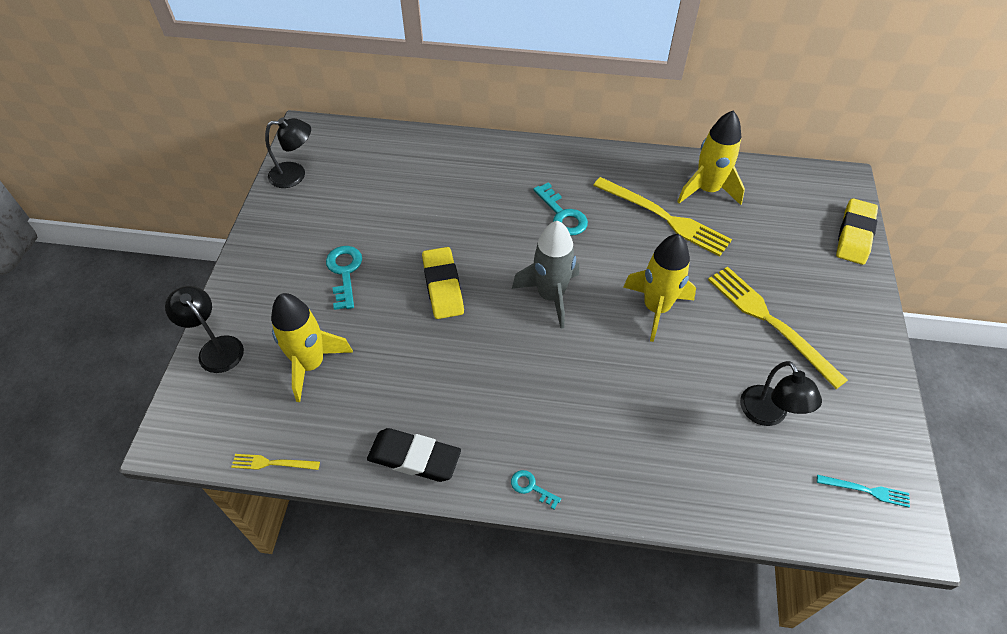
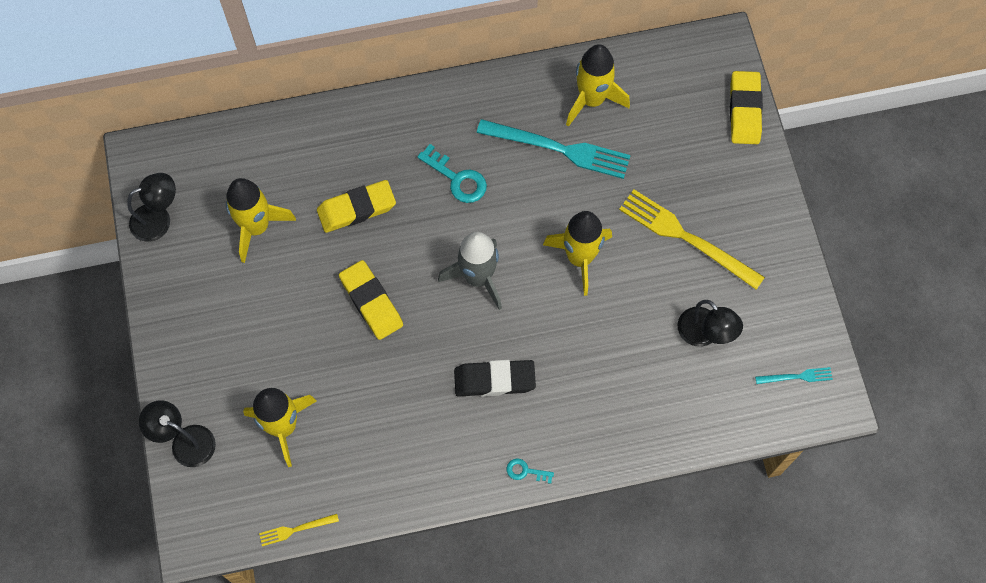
camera: 20 degrees left, 15 degrees up
turquoise key [326,246,362,310] -> none
black eraser [367,428,461,482] -> black eraser moved to [454,360,536,396]
yellow fork [593,177,732,257] -> turquoise fork [477,119,631,179]
none -> yellow rocket [226,178,296,263]
none -> yellow eraser [317,180,396,233]

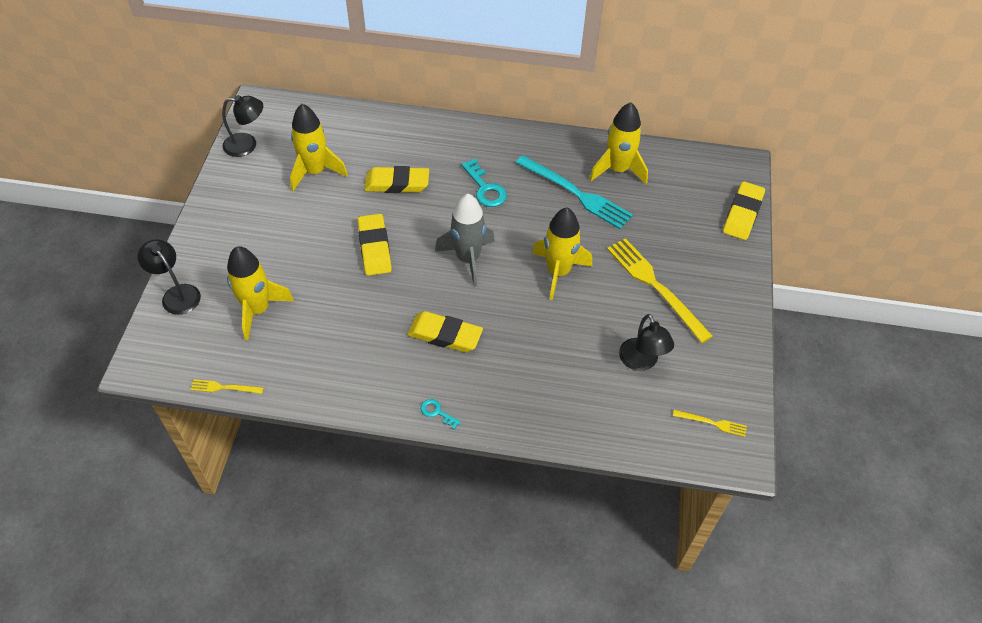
camera: 20 degrees right, 15 degrees down
black eraser [454,360,536,396] -> yellow eraser [407,311,483,352]
turquoise fork [755,367,833,384] -> yellow fork [673,410,747,437]

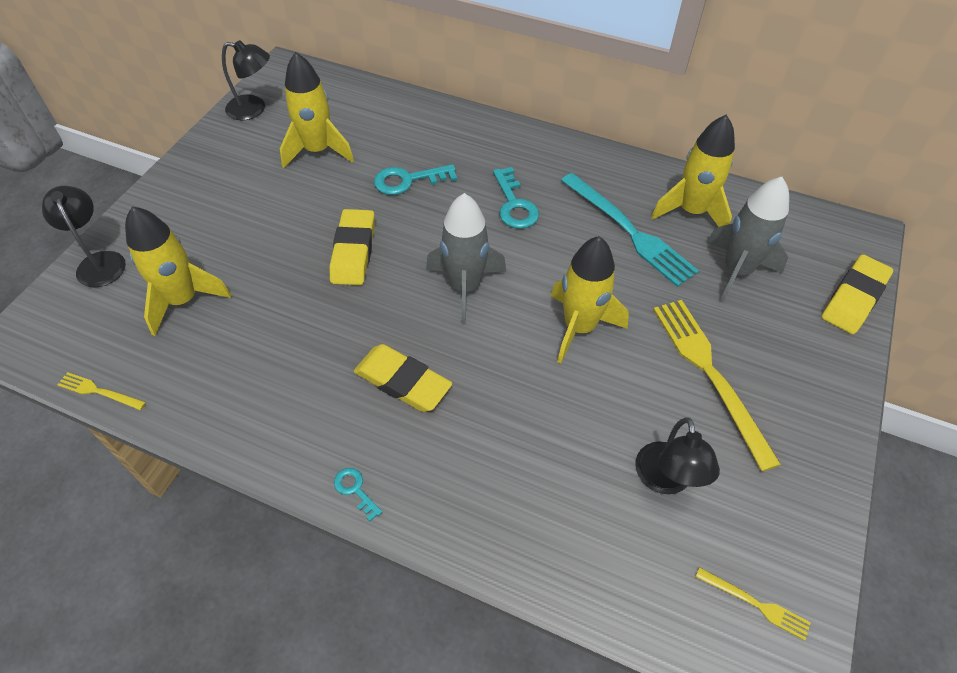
camera: 15 degrees right, 0 degrees up
yellow eraser [364,166,429,193] -> turquoise key [374,164,457,195]
none -> grey rocket [706,177,789,303]

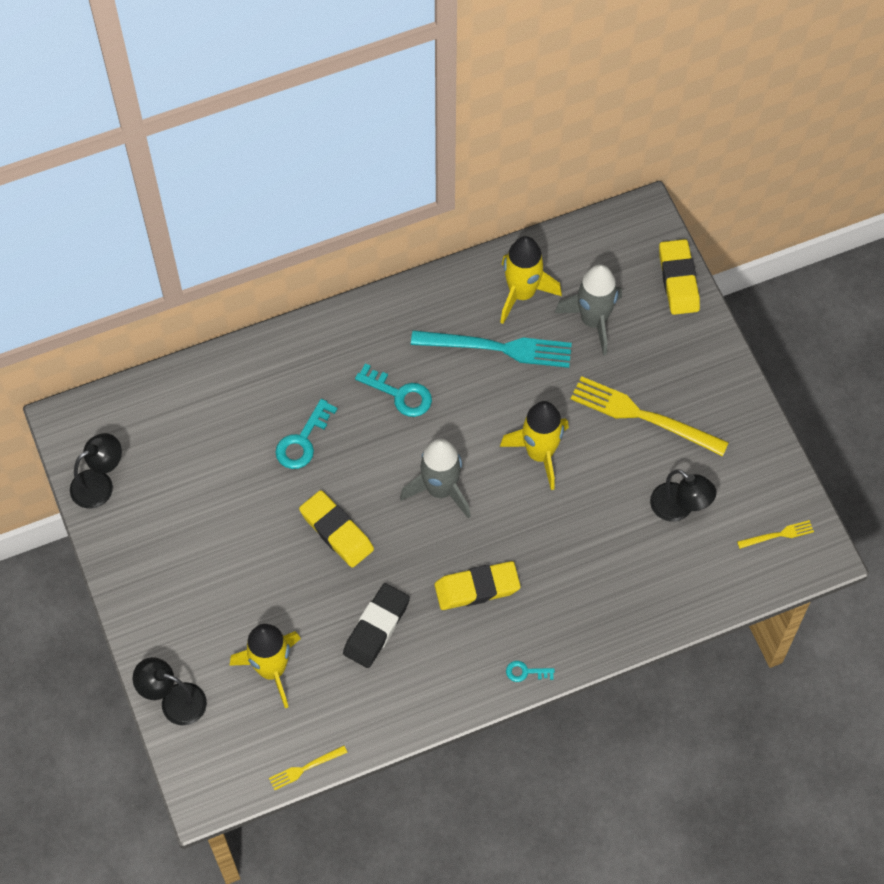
camera: 45 degrees left, 10 degrees up
yellow rocket [280,52,354,168] -> none
none -> black eraser [343,583,410,668]

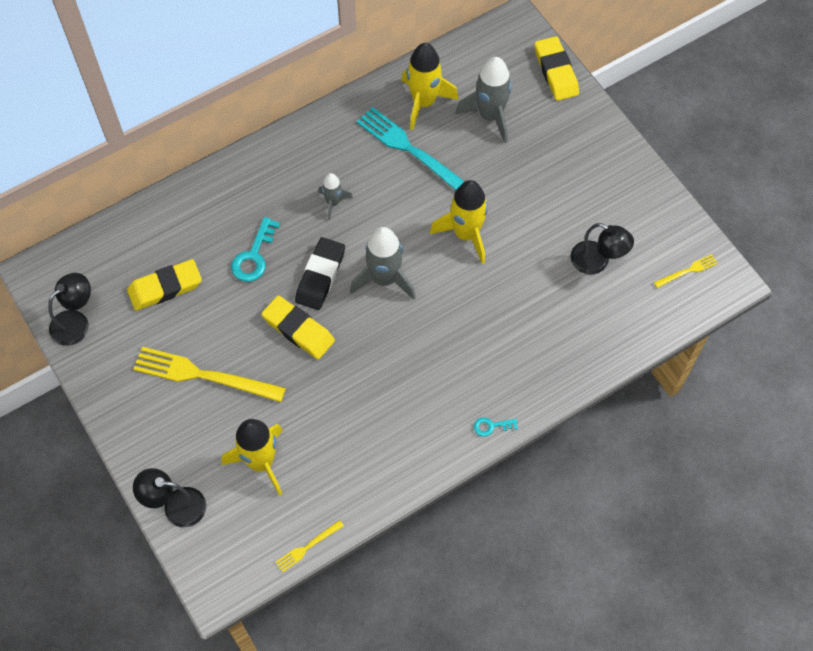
camera: 10 degrees left, 0 degrees up
black eraser [343,583,410,668] -> black eraser moved to [295,237,345,310]
turquoise key [355,363,432,417] -> grey rocket [318,173,353,220]
turquoise fork [411,330,572,368] -> turquoise fork turned 135 degrees counterclockwise [357,107,465,190]
yellow eraser [435,561,521,610] -> yellow eraser moved to [127,259,202,311]
yellow fork [570,376,729,456] -> yellow fork moved to [133,347,286,402]

